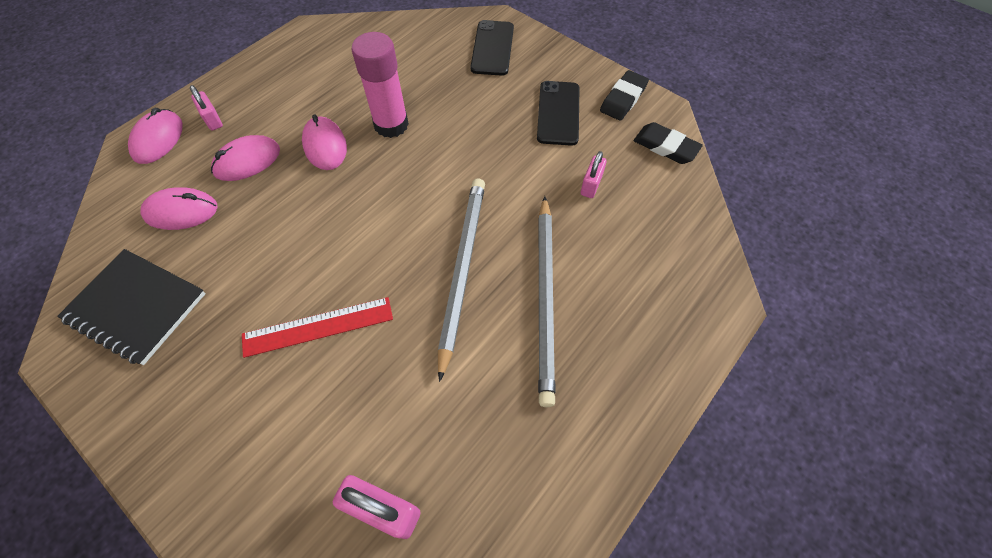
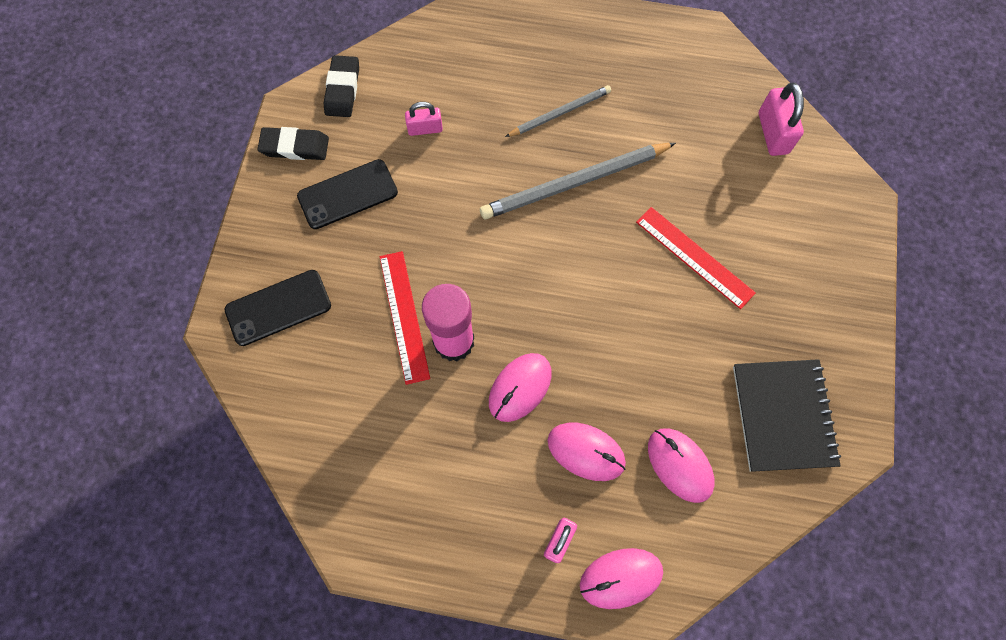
camera: 120 degrees left, 10 degrees up
grey pencil [538,196,556,407] -> grey pencil [505,85,611,137], size x0.59
none -> red ruler [380,251,430,385]

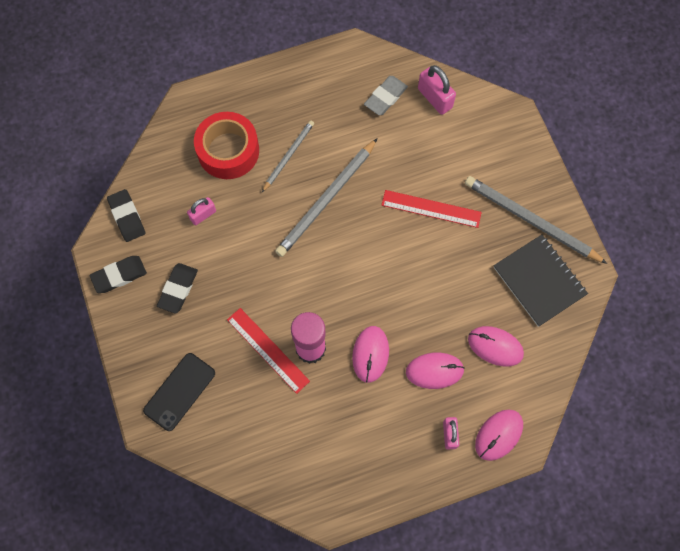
camera: 30 degrees left, 0 degrees up
black phone [297,159,398,229] -> black eraser [157,263,198,314]
none -> red tape [194,112,259,179]
none -> grey eraser [364,76,408,115]
none -> grey pencil [465,176,608,264]

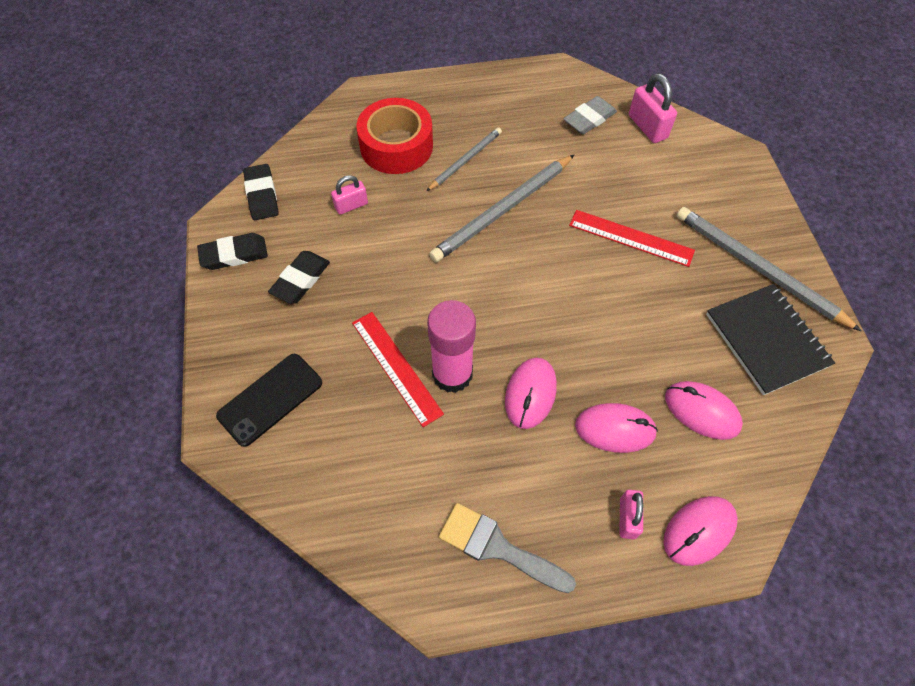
camera: 10 degrees right, 10 degrees down
none -> grey brush [439,503,576,593]

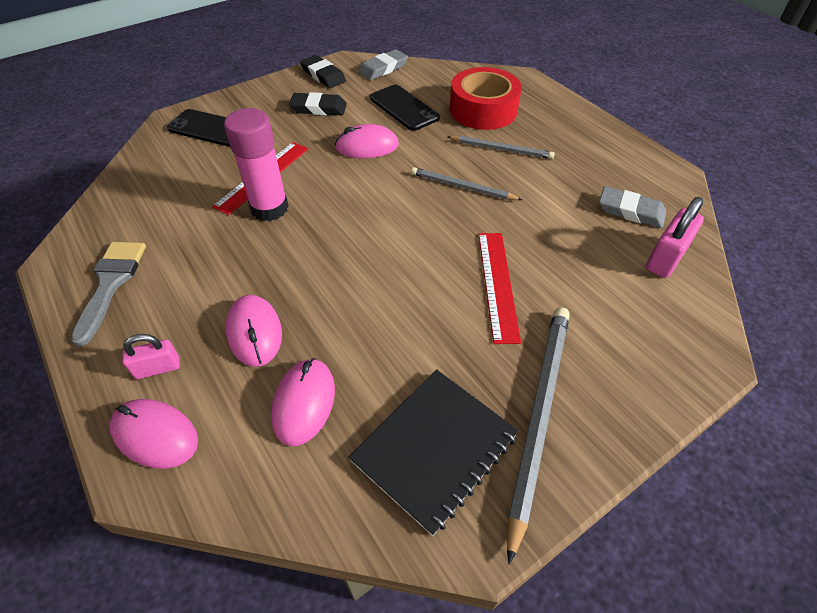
camera: 65 degrees right, 10 degrees down
black eraser [243,164,279,220] -> grey eraser [358,49,408,80]
pink padlock [331,175,368,215] -> black phone [370,85,440,131]
grey pencil [429,154,575,262] -> grey pencil [411,167,522,200], size x0.59
pink mouse [505,357,557,429] -> pink mouse moved to [335,124,399,158]

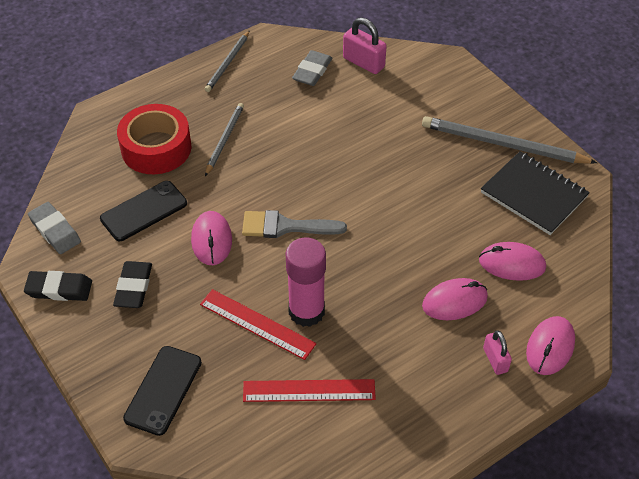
camera: 90 degrees left, 0 degrees up
grey brush [71,242,146,346] -> grey brush moved to [242,210,347,238]
black eraser [300,55,346,88] -> black eraser turned 45 degrees clockwise [24,271,92,301]
grey pencil [411,167,522,200] -> grey pencil moved to [205,30,250,92]
red ruler [478,233,521,344] -> red ruler moved to [243,379,376,402]

